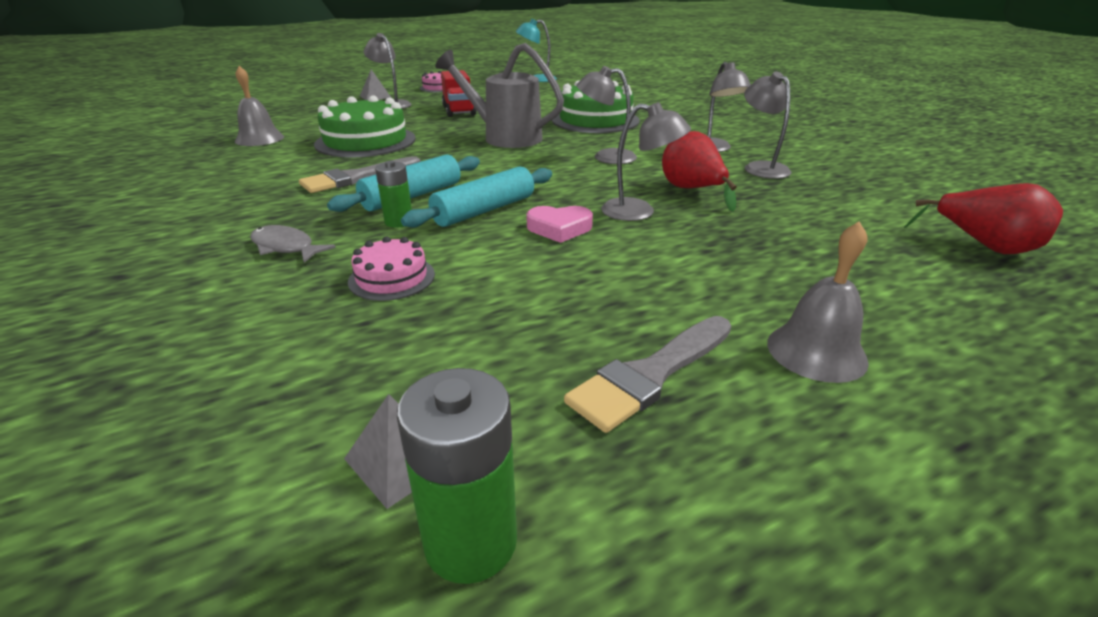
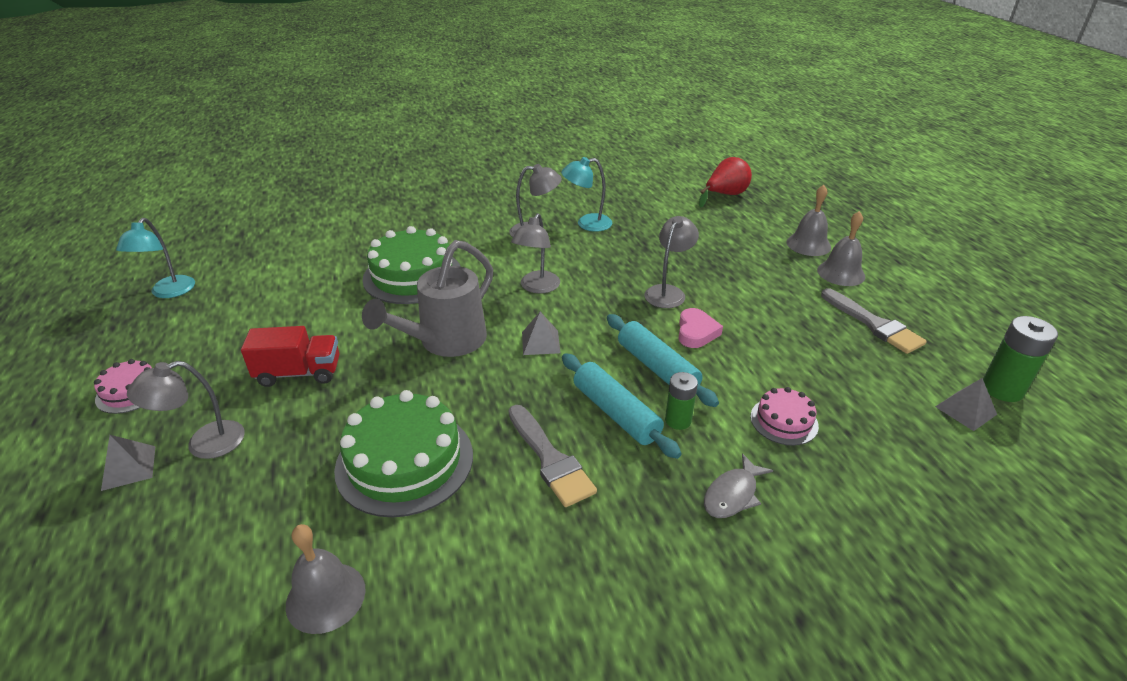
camera: 80 degrees left, 5 degrees up
red pear [662,131,737,212] -> none
grey lamp [744,72,791,179] -> turquoise lamp [561,157,612,232]
none -> grey pyramid [522,312,561,355]
none -> grey bell [787,185,831,256]

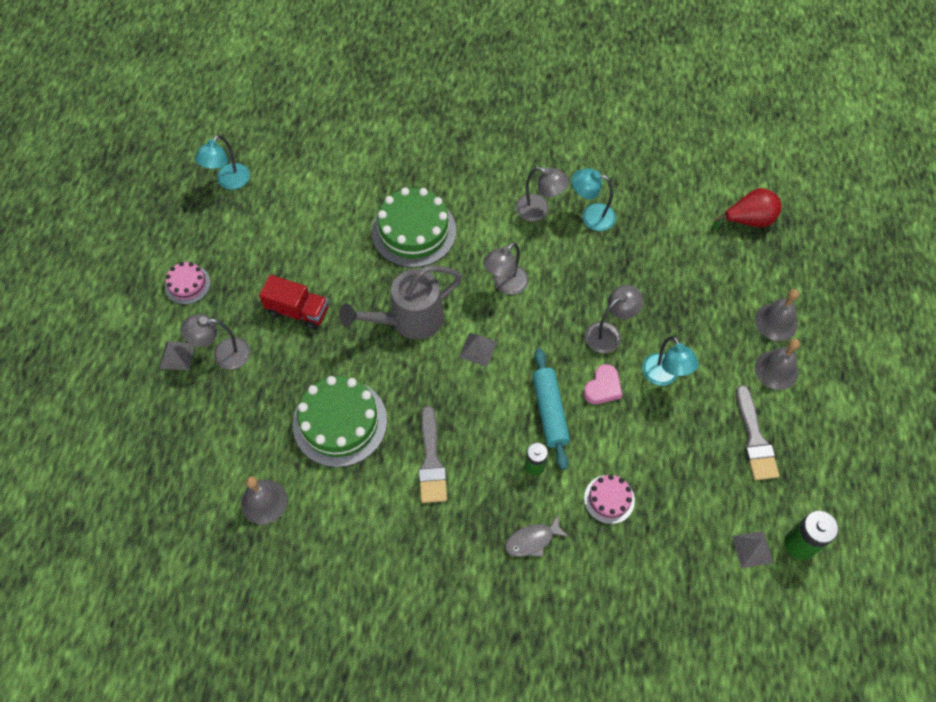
camera: 25 degrees right, 25 degrees up
turquoise rolling pin [562,353,682,459] -> none
none -> turquoise lamp [642,336,699,386]

